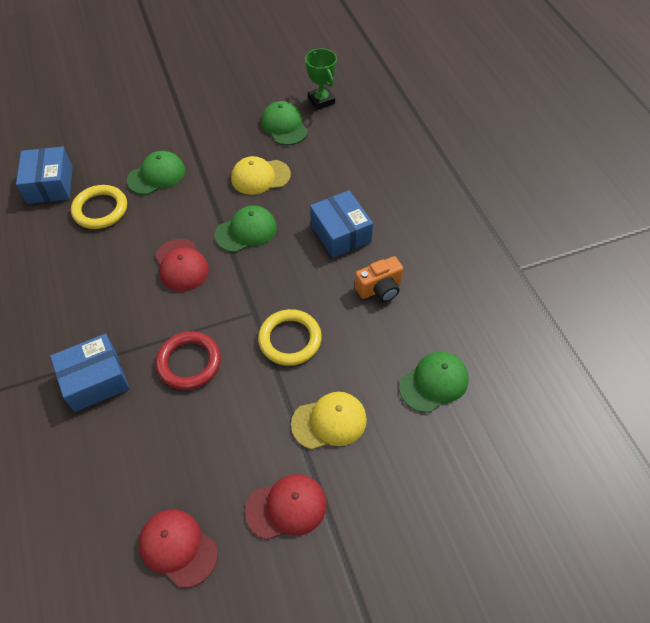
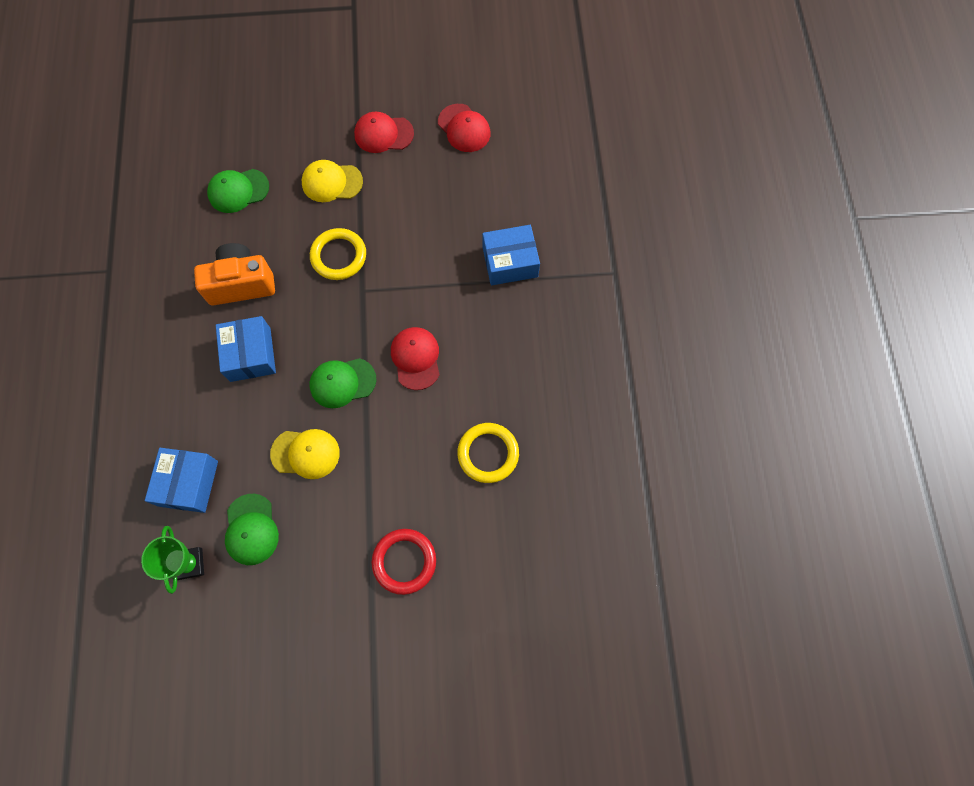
camera: 165 degrees left, 15 degrees up
blue box [16,147,73,204] -> blue box moved to [145,448,218,513]
green cap [127,151,185,195] -> none
red ring [156,331,221,390] -> red ring moved to [372,529,436,595]
orange camera [355,256,403,302] -> orange camera [194,243,275,306], size x1.54

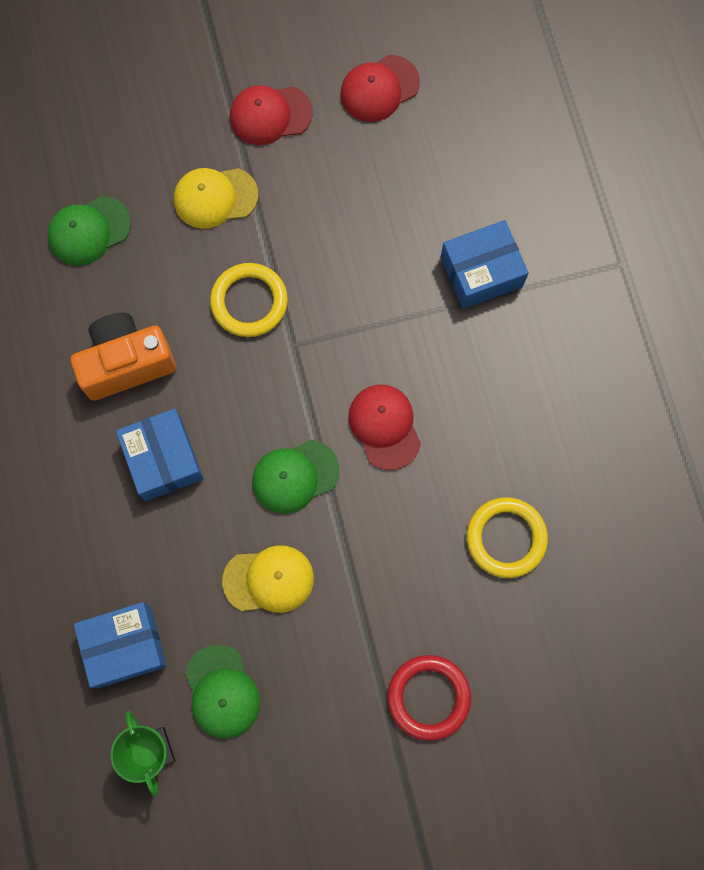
camera: 10 degrees left, 5 degrees up
blue box [145,448,218,513] -> blue box turned 75 degrees clockwise [74,602,167,688]
red cap [438,104,490,152] -> red cap turned 105 degrees clockwise [340,55,420,122]

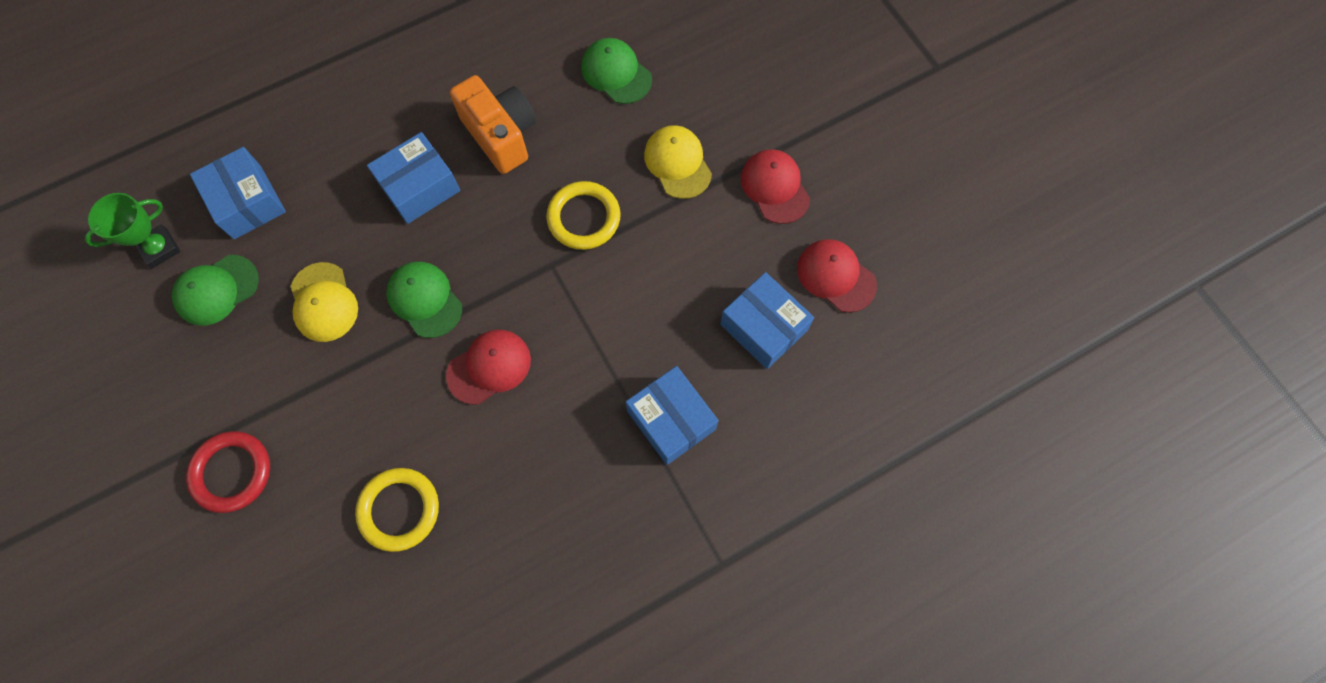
camera: 75 degrees right, 5 degrees down
none -> blue box [720,272,814,369]

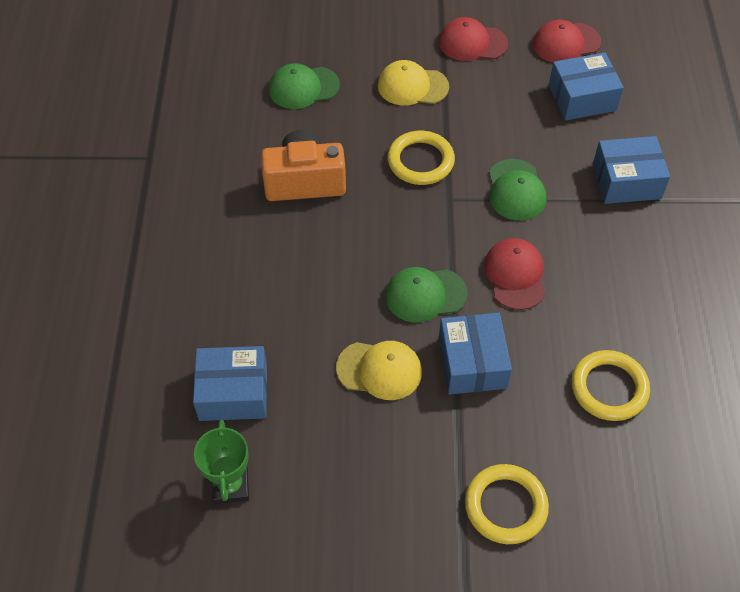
camera: 60 degrees left, 15 degrees down
green cap [172,255,259,326] -> green cap moved to [489,159,546,221]
red ring [186,431,270,513] -> yellow ring [465,464,549,544]
blue box [367,132,460,224] -> blue box moved to [439,313,512,395]

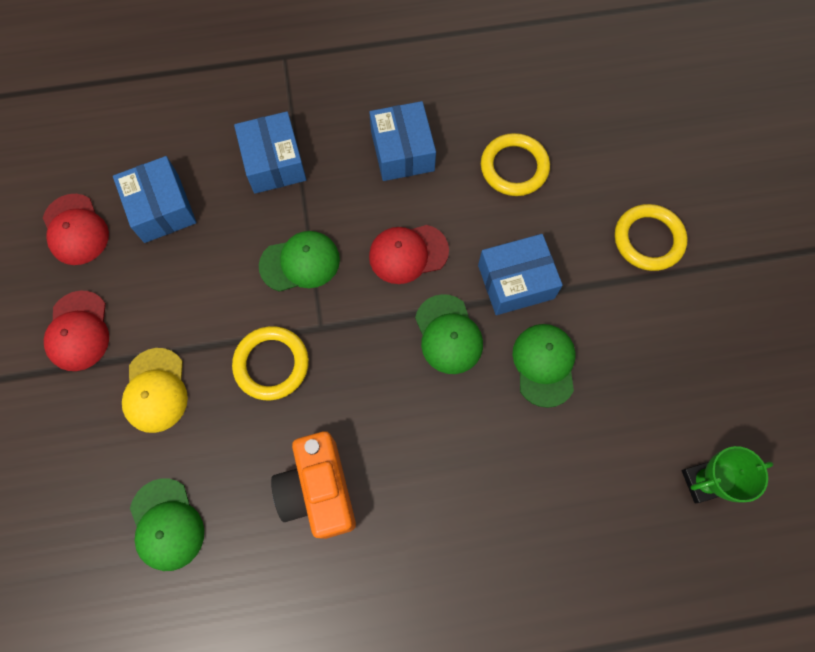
camera: 100 degrees left, 15 degrees up
blue box [193,346,267,421] -> blue box moved to [369,101,436,181]
yellow cap [336,341,422,400] -> green cap [513,324,576,408]

